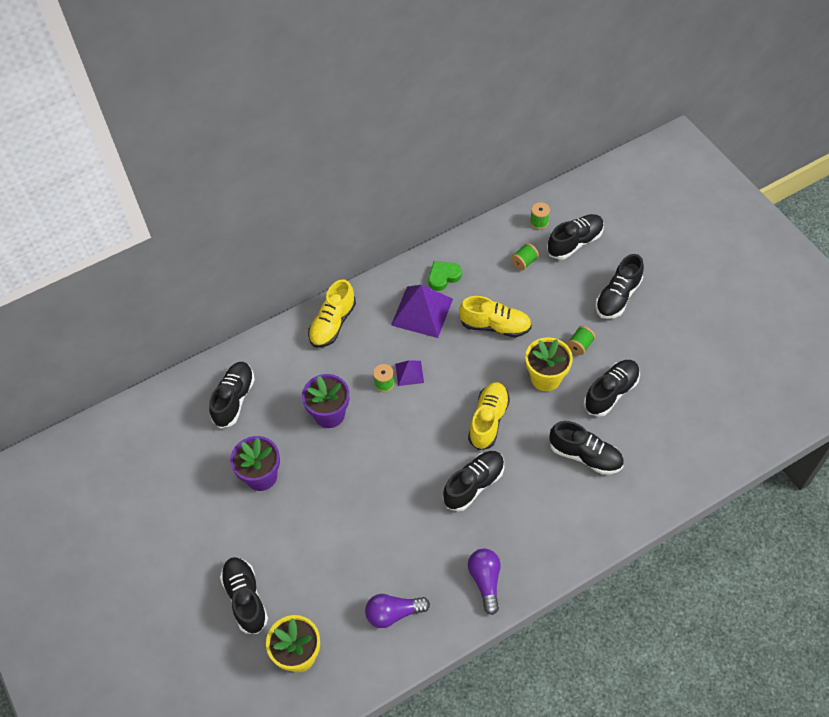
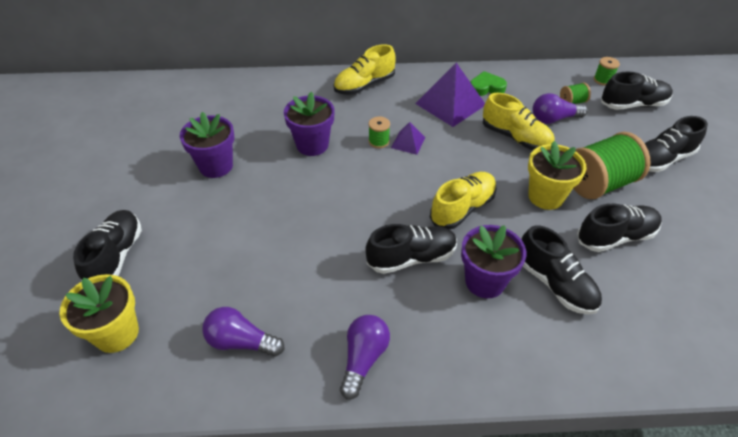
camera: 25 degrees right, 10 degrees down
black shoe [209,362,255,428] -> none
green spool [567,326,595,355] -> green spool [573,132,650,199], size x2.26
none -> purple flower pot [461,225,526,298]
none -> purple light bulb [532,93,588,124]

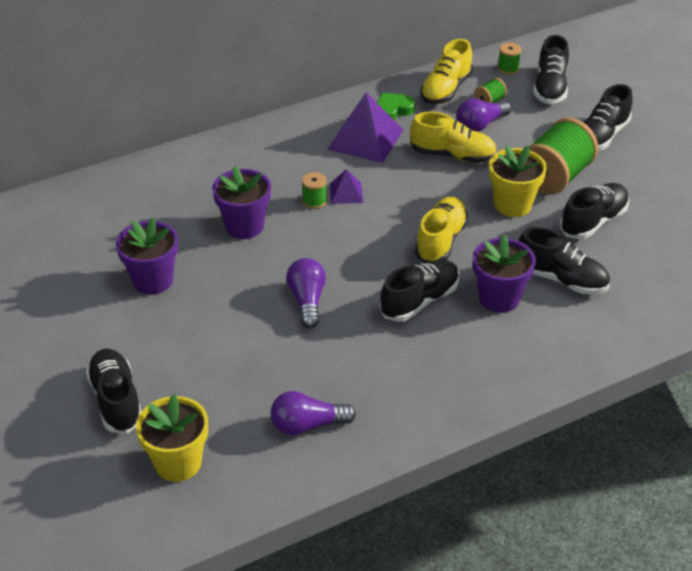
camera: 25 degrees left, 5 degrees down
yellow shoe [333,44,395,95] -> yellow shoe moved to [420,39,473,104]
purple light bulb [340,315,390,399] -> purple light bulb moved to [286,258,326,328]
black shoe [601,72,673,110] -> black shoe turned 135 degrees clockwise [533,35,569,104]

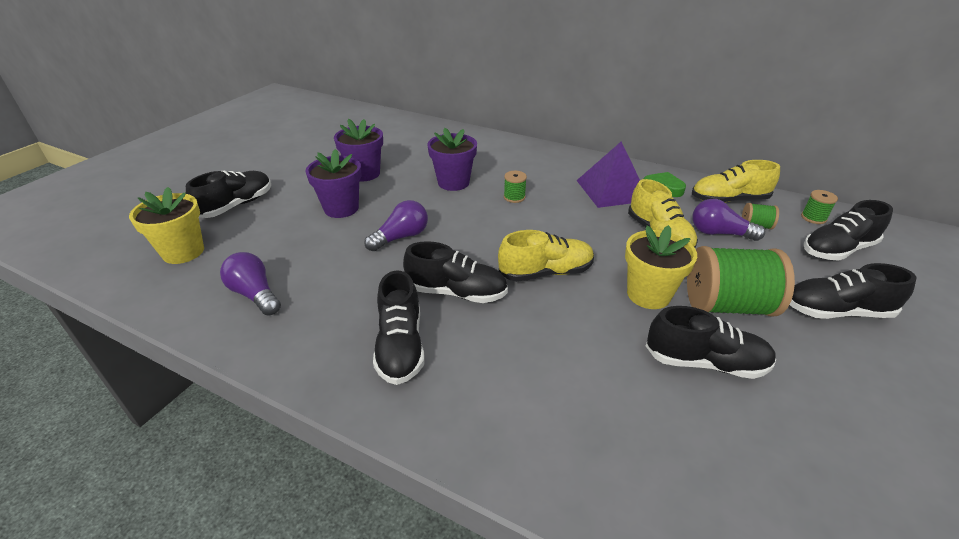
camera: 55 degrees right, 5 degrees down
purple pyramid [330,169,363,204] -> none
purple flower pot [473,234,536,313] -> purple flower pot moved to [305,149,362,218]
black shoe [518,227,610,294] -> black shoe moved to [373,270,425,385]

